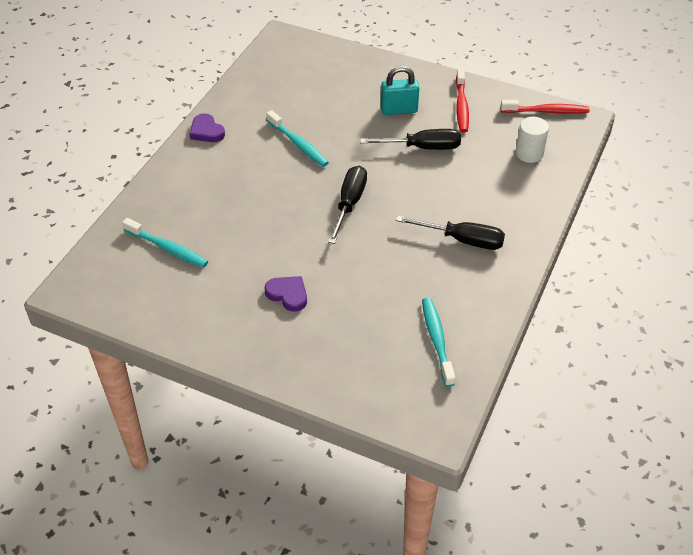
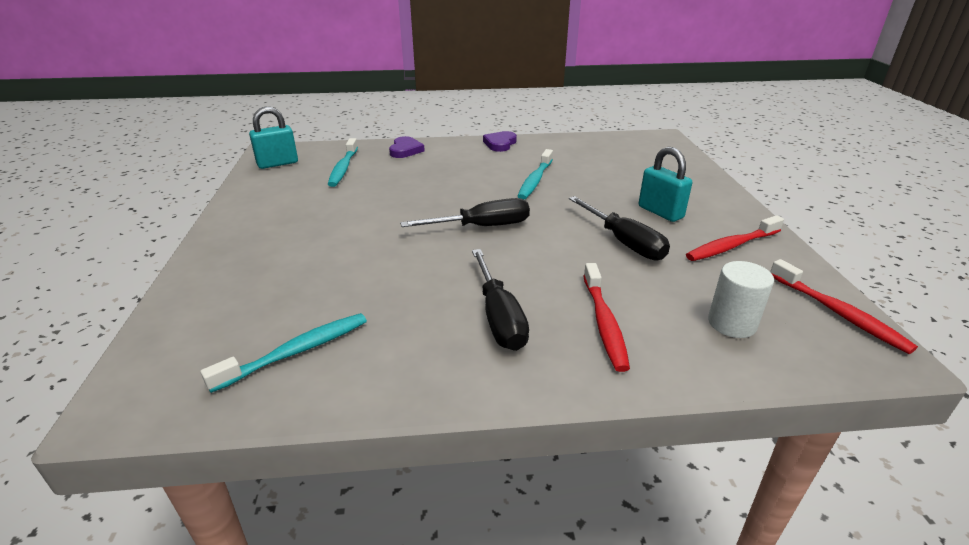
camera: 60 degrees right, 15 degrees down
purple heart [265,276,307,312] -> purple heart moved to [389,136,425,158]
none -> turquoise padlock [249,107,298,169]
none -> red toothbrush [583,263,630,372]

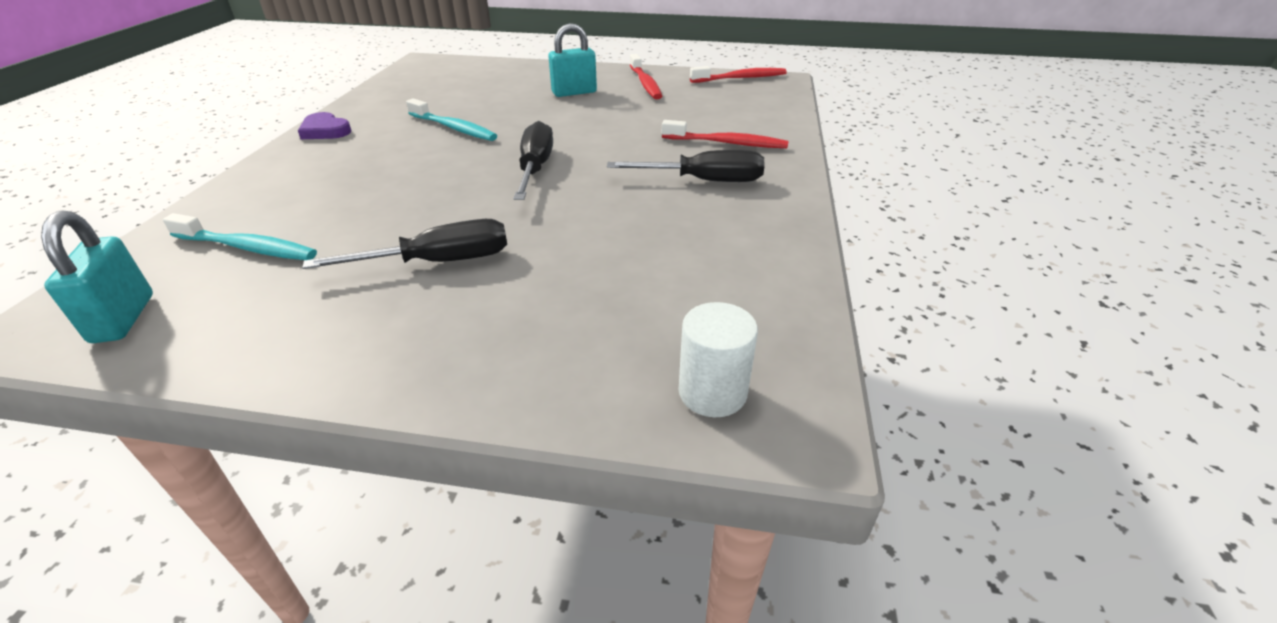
camera: 75 degrees left, 5 degrees up
turquoise toothbrush [200,313,367,393] -> none
purple heart [389,136,425,158] -> none
black screwdriver [569,196,670,260] -> black screwdriver moved to [302,219,507,269]
white cylinder [708,261,774,338] -> white cylinder moved to [679,302,758,417]

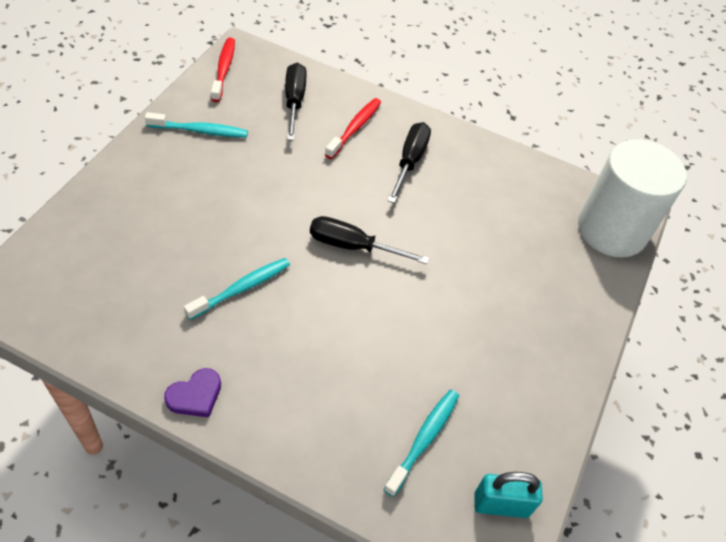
camera: 80 degrees left, 15 degrees up
black screwdriver [302,219,507,269] -> black screwdriver moved to [285,63,307,141]
turquoise padlock [548,23,597,97] -> none
red toothbrush [630,54,662,99] -> turquoise toothbrush [145,112,248,138]
white cylinder [679,302,758,417] -> white cylinder [578,139,687,257], size x2.22

